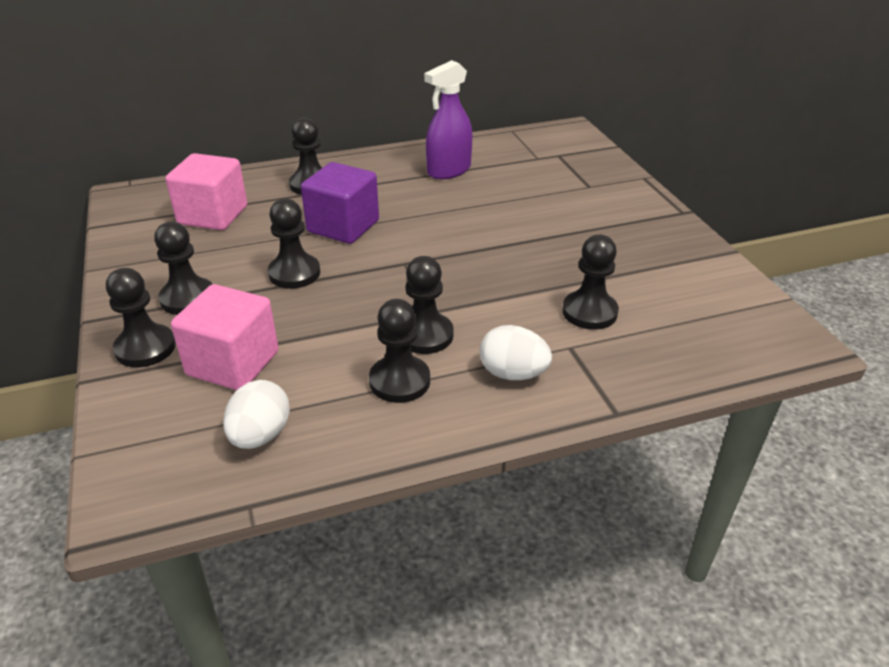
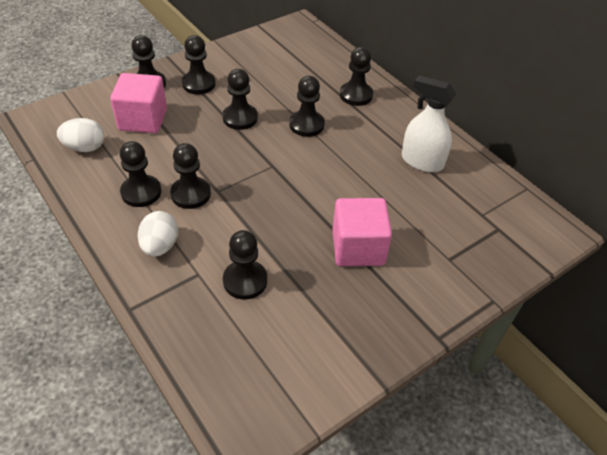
camera: 70 degrees right, 10 degrees up
pink cube [165,153,247,230] -> pink cube moved to [332,198,392,266]
purple cube [301,162,379,244] -> black pawn [289,76,325,137]
purple spray bottle [424,60,472,179] -> white spray bottle [402,75,456,173]

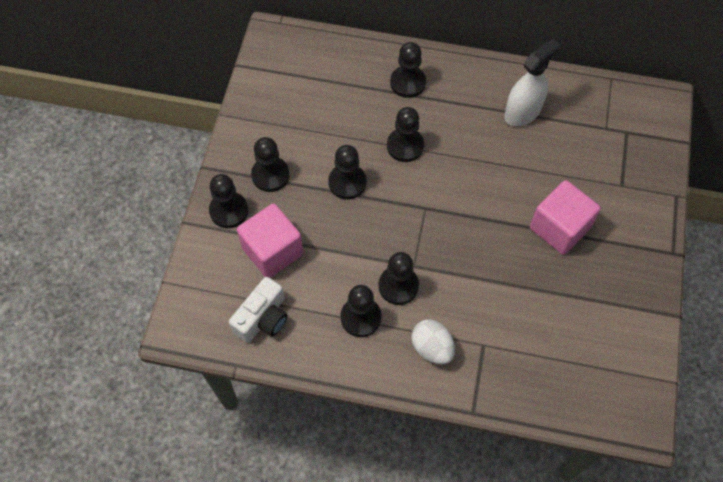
camera: 40 degrees left, 15 degrees up
white egg [57,118,104,152] -> white camera [229,277,288,343]
black pawn [223,230,267,299] -> none
white spray bottle [402,75,456,173] -> white spray bottle turned 150 degrees clockwise [504,38,560,126]

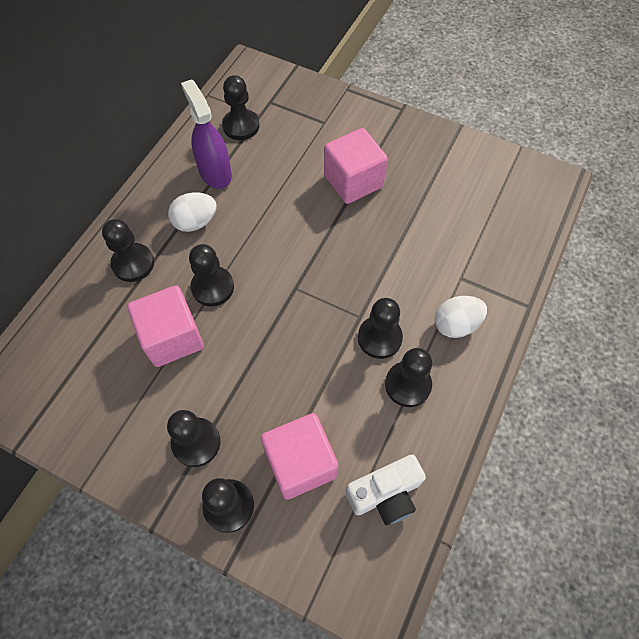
camera: 75 degrees left, 0 degrees up
white camera [229,277,288,343] -> white camera turned 105 degrees clockwise [346,455,426,525]
black pawn [328,145,366,199] -> black pawn moved to [222,75,260,140]
white spray bottle [504,38,560,126] -> purple spray bottle [181,79,232,189]
none -> pink cube [127,285,204,367]
none -> white egg [168,192,217,232]

